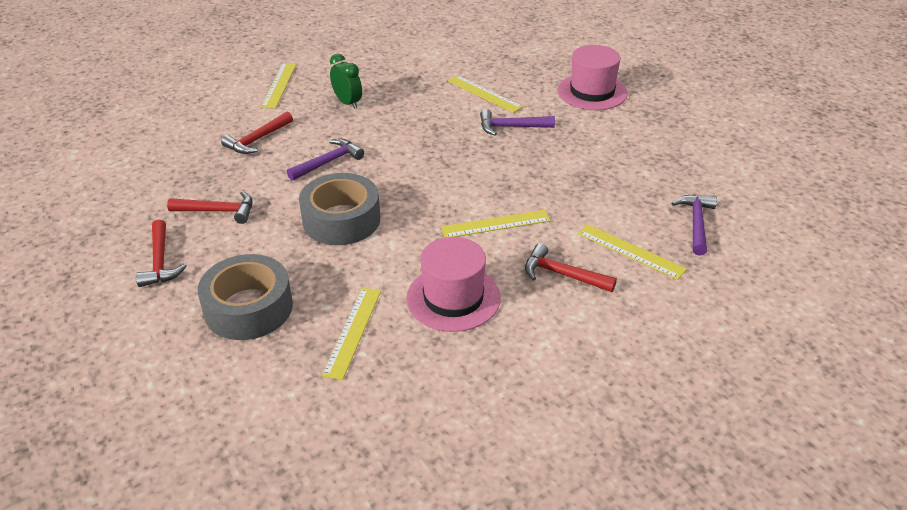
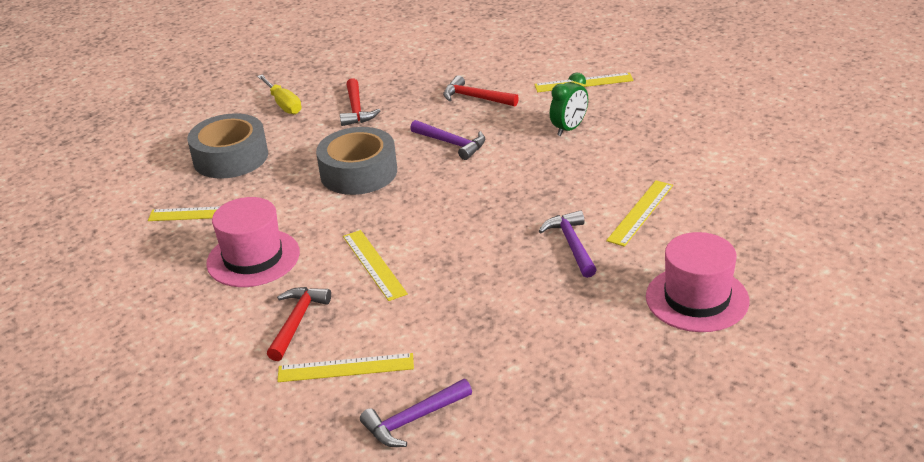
camera: 80 degrees right, 5 degrees down
red hammer [136,220,187,287] -> yellow screwdriver [257,75,302,115]
yellow ruler [578,224,687,280] -> yellow ruler turned 60 degrees clockwise [277,353,414,382]
purple hammer [671,194,717,256] -> purple hammer turned 150 degrees clockwise [360,379,472,447]

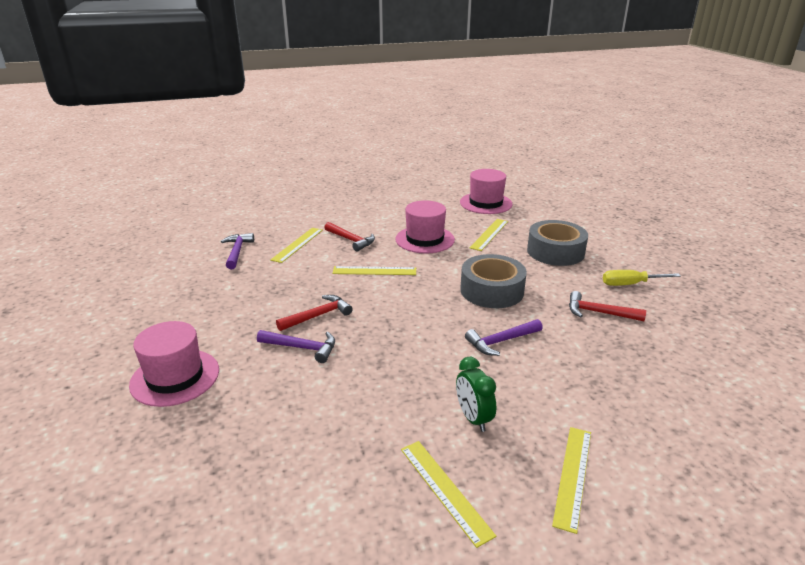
camera: 115 degrees right, 5 degrees down
red hammer [443,75,519,106] -> red hammer moved to [276,295,353,331]
yellow ruler [606,180,673,247] -> yellow ruler moved to [401,441,496,548]
none -> pink hat [460,169,513,214]

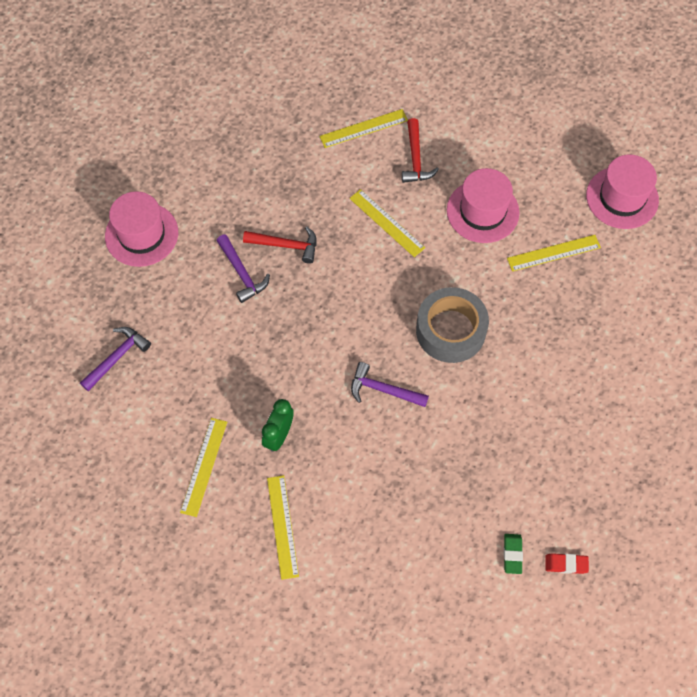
camera: 45 degrees right, 35 degrees up
purple hammer [221,233,254,269] -> purple hammer moved to [80,327,151,391]
grey tape [527,220,588,266] -> none
yellow ruler [552,427,591,534] -> yellow ruler turned 75 degrees counterclockwise [267,475,299,580]
red hammer [569,291,646,321] -> none
yellow screwdriver [603,270,681,286] -> none
none -> green eraser [504,534,523,574]
none -> red eraser [545,553,589,574]

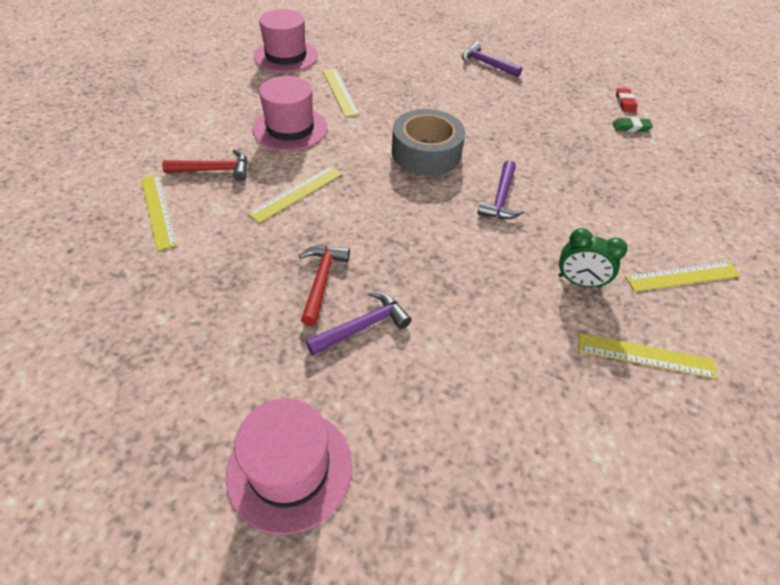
camera: 95 degrees left, 15 degrees down
purple hammer [80,327,151,391] -> purple hammer moved to [462,42,522,77]

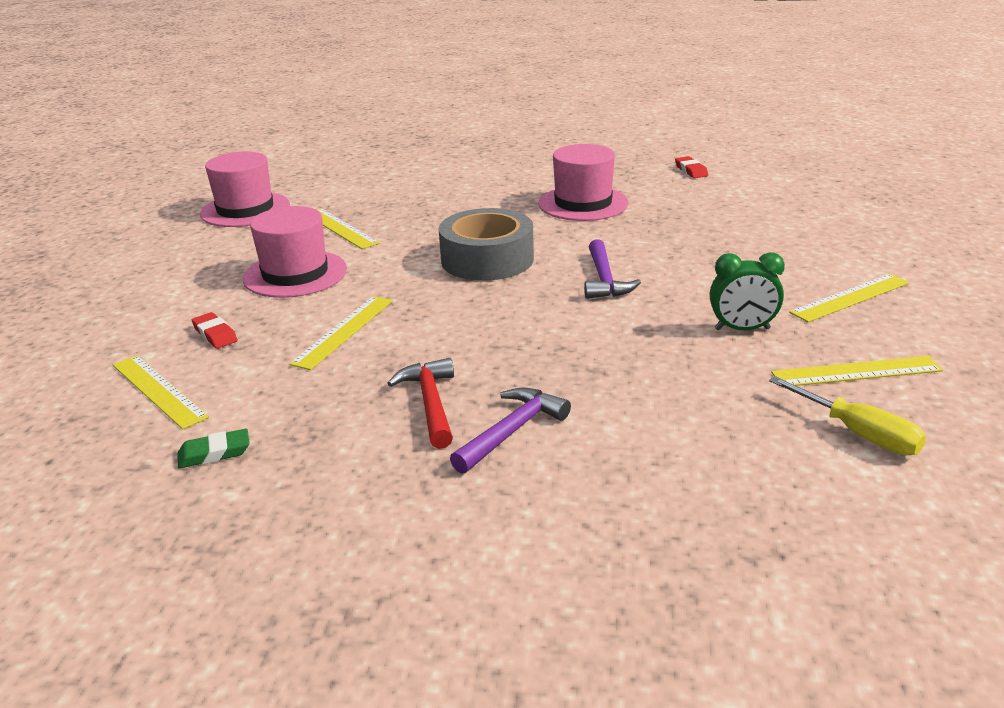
camera: 15 degrees left, 20 degrees down
red hammer [162,149,248,181] -> red eraser [192,312,238,349]
pink hat [226,398,352,535] -> pink hat moved to [538,144,629,221]
purple hammer [462,42,522,77] -> none
green eraser [612,117,653,132] -> green eraser moved to [177,429,250,469]
none -> yellow screwdriver [769,376,926,455]

